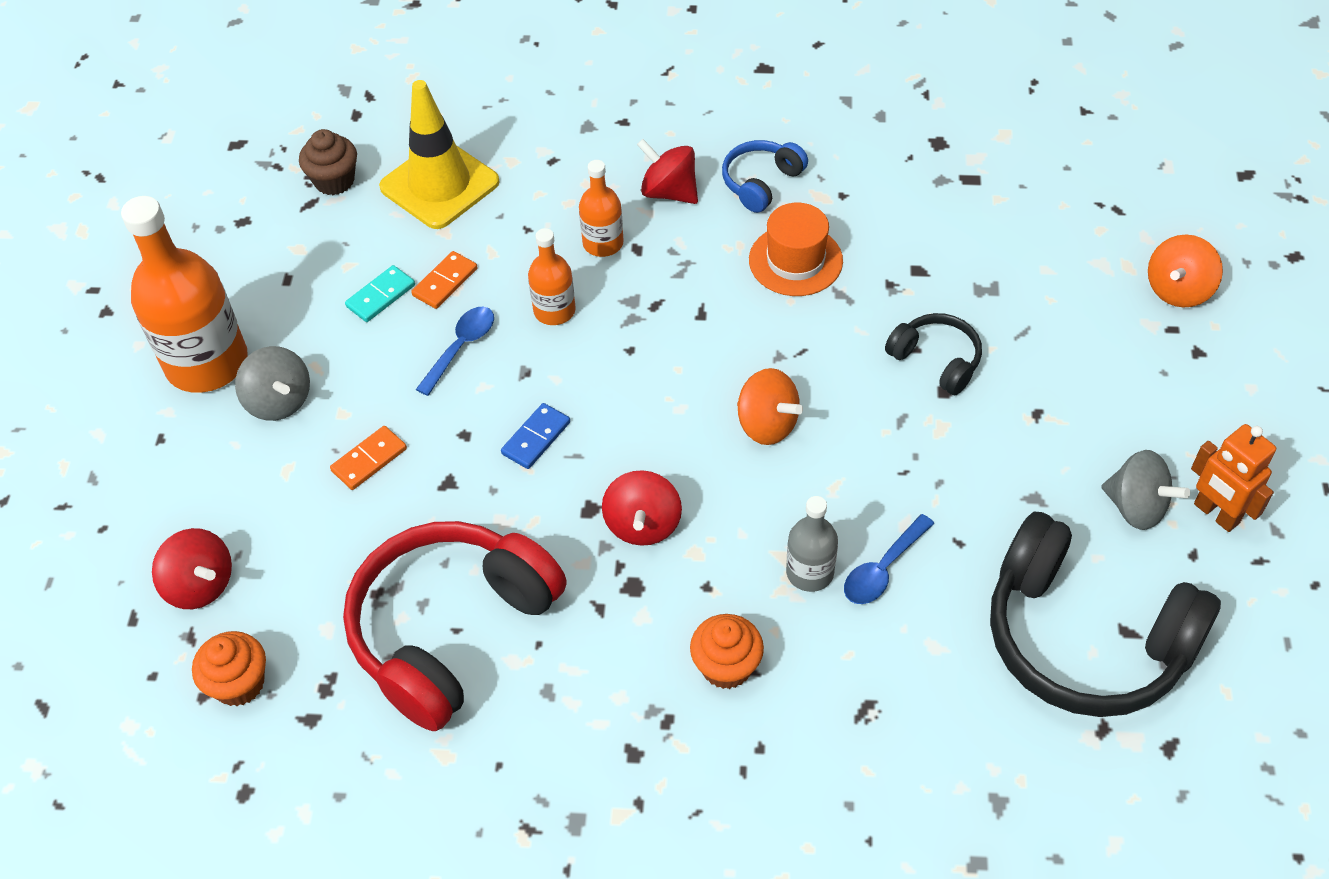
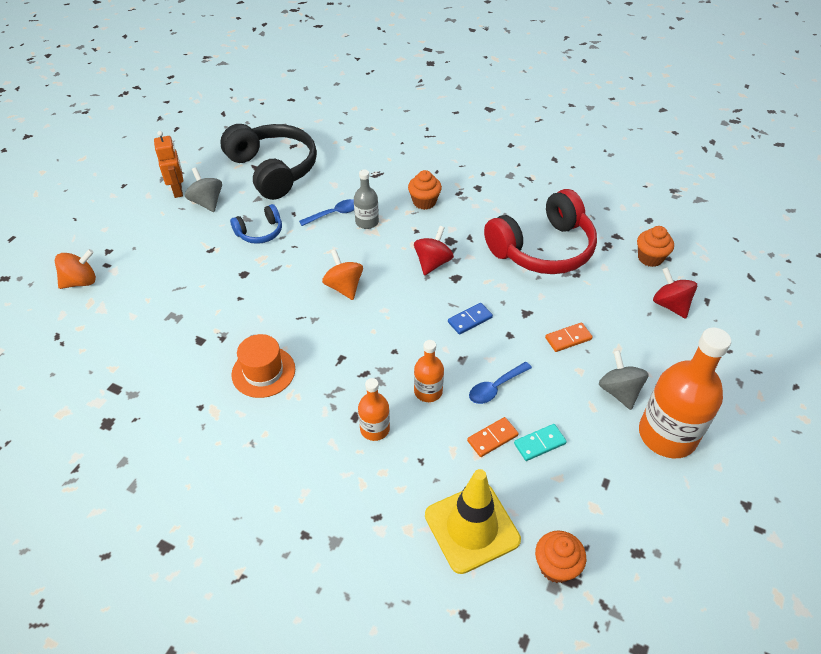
camera: 160 degrees left, 5 degrees down
brown cupcake [299,129,357,195] -> orange cupcake [535,531,586,583]
red spinning top [637,139,698,204] -> none
blue headphones [722,140,808,213] -> blue headphones moved to [230,204,282,244]
black headphones [885,313,982,395] -> none

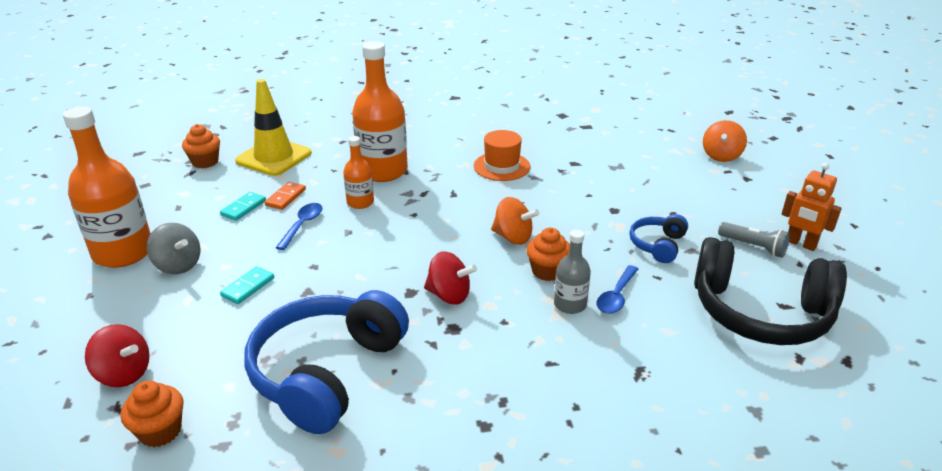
camera: 145 degrees right, 15 degrees down
grey spinning top [185,168,222,212] -> grey flashlight [718,222,790,258]
orange bottle [358,378,390,441] -> orange bottle [352,41,408,182], size x1.95
orange cupcake [408,170,442,210] -> orange cupcake moved to [526,227,570,281]
red spinning top [414,226,454,275] -> red spinning top turned 60 degrees counterclockwise [424,251,477,305]
blue domino [448,303,493,335] -> none
red headphones [484,189,597,274] -> blue headphones [244,290,409,434]
orange domino [545,323,593,352] -> turquoise domino [220,266,274,304]

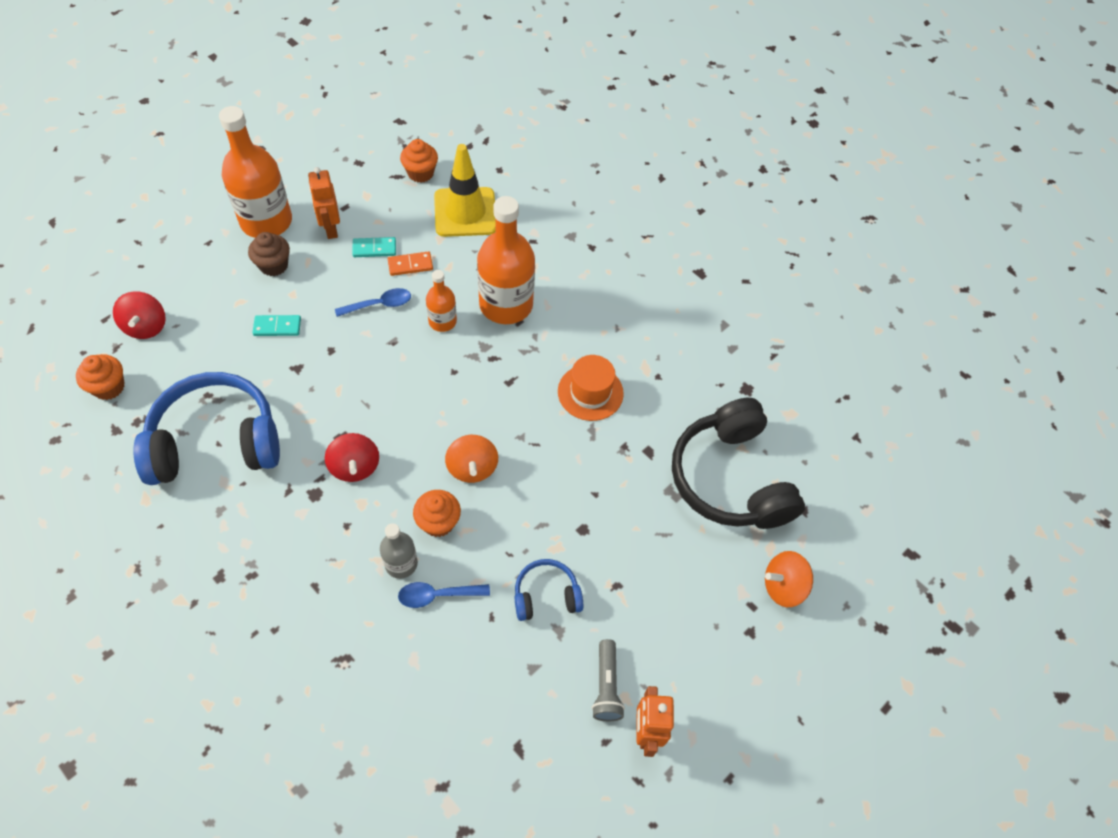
camera: 50 degrees right, 25 degrees up
grey spinning top [147,223,200,274] -> brown cupcake [248,232,290,276]
black headphones [694,237,847,345] -> black headphones moved to [672,398,805,529]
none -> orange robot [308,167,340,239]

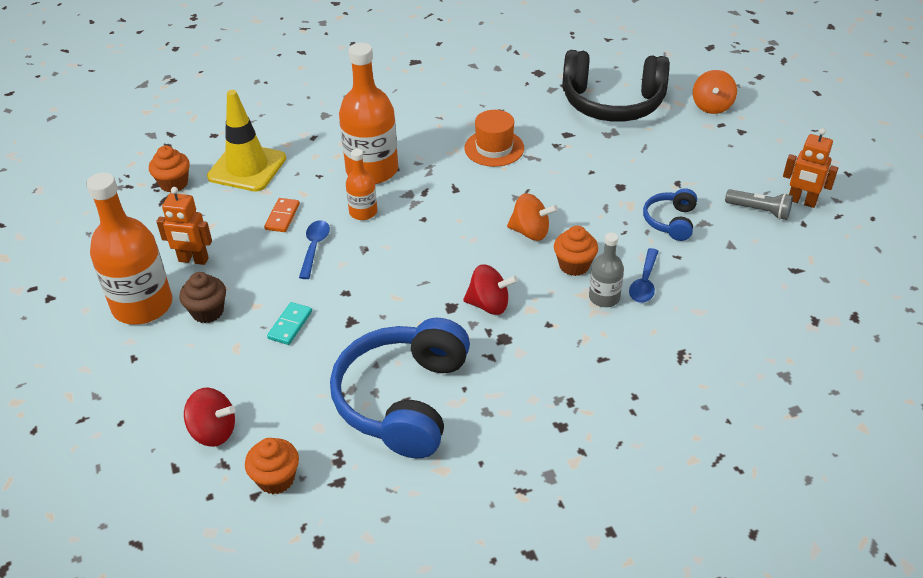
camera: 60 degrees left, 15 degrees down
turquoise domino [352,237,396,257] -> none

